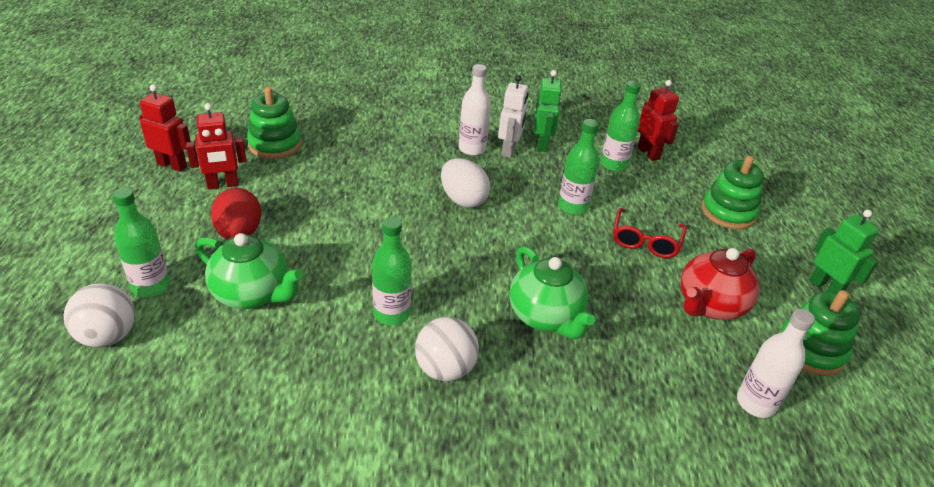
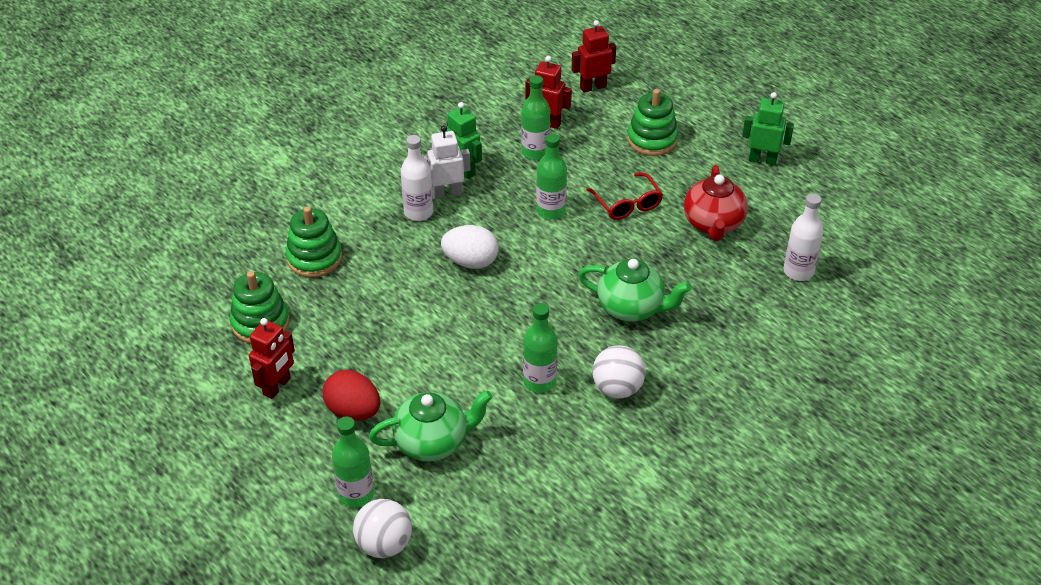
camera: 40 degrees left, 5 degrees up
red robot [139,84,191,172] -> red robot moved to [572,20,616,93]
white robot [498,75,528,158] -> white robot turned 75 degrees counterclockwise [423,125,471,199]
green stacking toy [779,290,860,376] -> green stacking toy moved to [286,206,342,277]

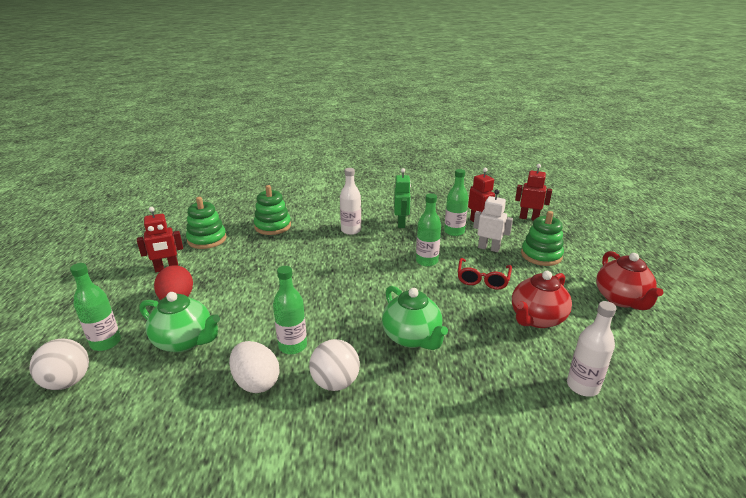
camera: 40 degrees right, 15 degrees down
white robot [423,125,471,199] -> white robot moved to [473,189,513,252]
white egg [441,225,499,269] -> white egg moved to [229,341,280,393]
green robot [742,92,794,166] -> red teapot [596,251,663,310]

